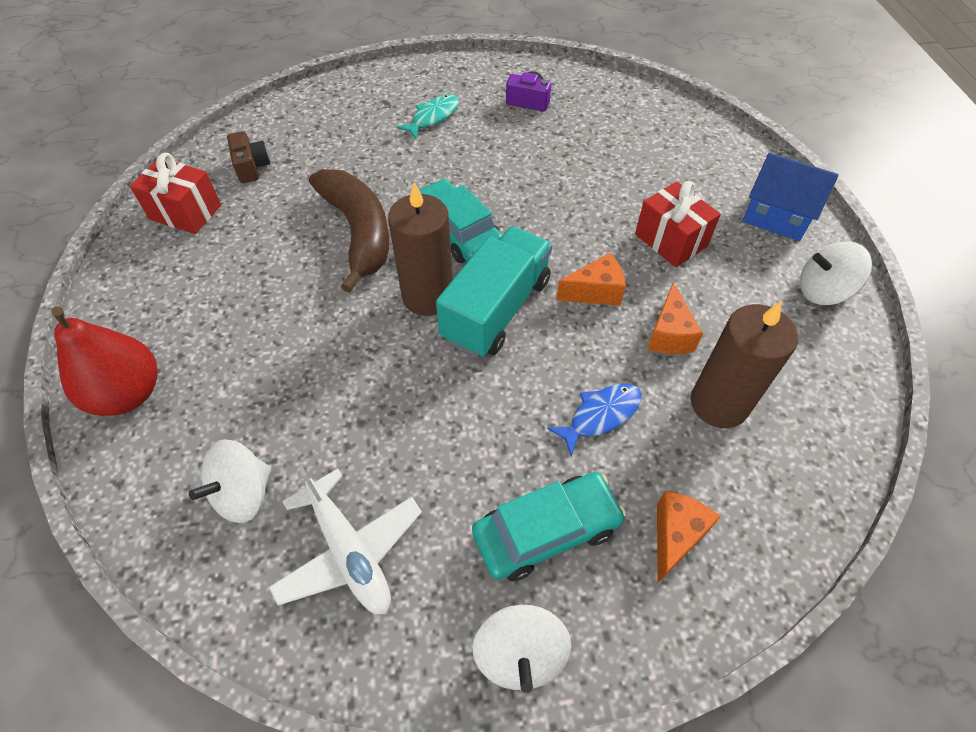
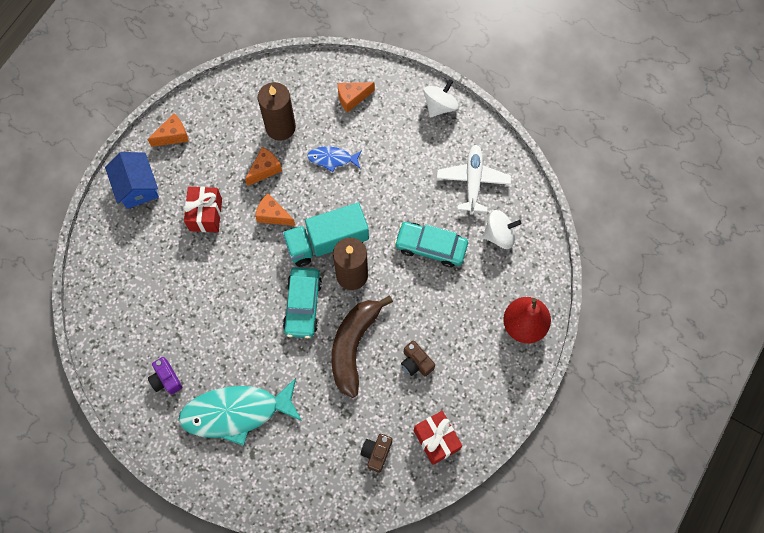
camera: 140 degrees left, 15 degrees up
turquoise fish [396,95,459,139] -> turquoise fish [178,378,302,446], size x2.04
turquoise car [472,472,626,581] -> turquoise car moved to [394,222,468,267]
white spinning top [800,241,872,305] -> orange cheese [147,113,189,147]
none -> brown camera [401,341,435,376]

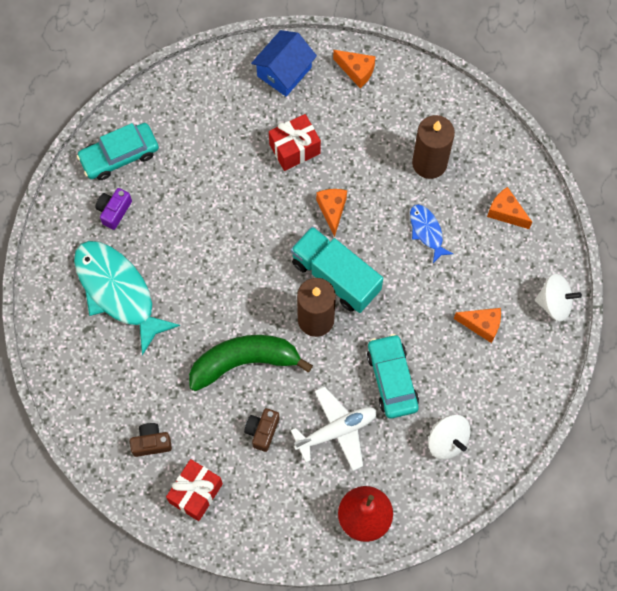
camera: 60 degrees right, 0 degrees up
orange cheese [245,147,282,186] -> orange cheese moved to [454,308,501,343]
turquoise car [283,267,322,338] -> turquoise car moved to [77,123,159,180]
brown banana [331,295,393,398] -> green banana [189,335,313,391]
white plane [437,145,511,215] -> white plane moved to [290,386,377,471]

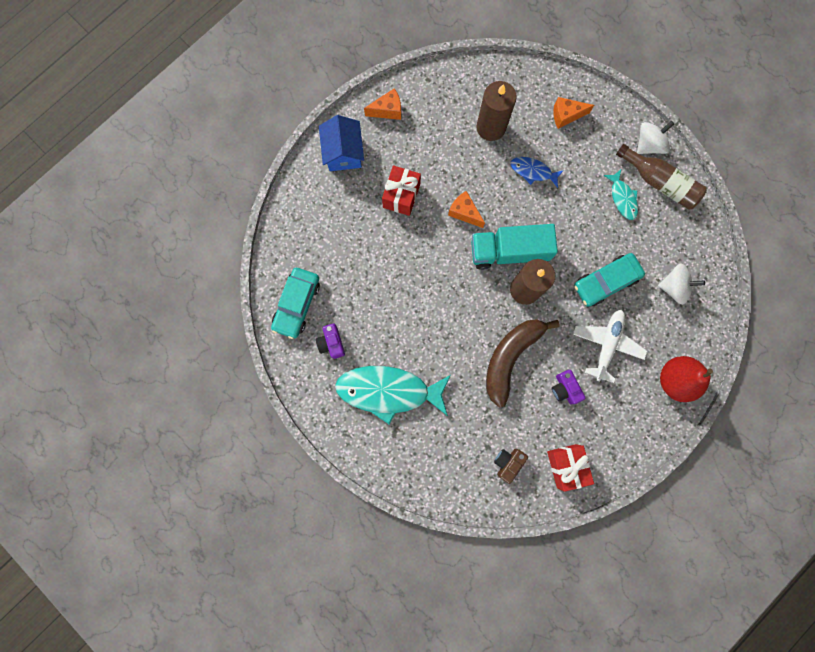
camera: 45 degrees left, 10 degrees up
green banana [189,335,313,391] -> brown banana [486,319,560,408]
brown camera [244,408,279,452] -> purple camera [552,370,586,404]
turquoise car [367,334,419,419] -> turquoise car turned 60 degrees counterclockwise [574,253,645,307]
orange cheese [454,308,501,343] -> turquoise fish [603,170,638,220]
none -> brown bottle [616,144,707,210]

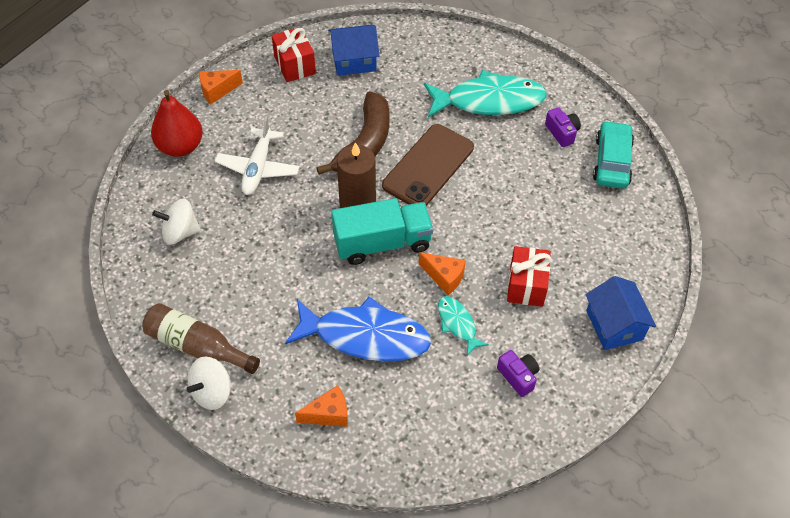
camera: 170 degrees right, 25 degrees down
orange cheese [364,88,401,120] -> orange cheese moved to [199,70,243,105]
brown candle [476,81,517,141] -> none
brown camera [494,449,528,484] -> blue house [328,25,380,76]
blue fish [510,157,564,188] -> blue fish [285,297,431,362], size x2.04
purple camera [552,370,586,404] -> purple camera moved to [497,350,539,397]
turquoise car [574,253,645,307] -> none
turquoise fish [603,170,638,220] -> turquoise fish moved to [438,296,489,356]
none -> brown phone [382,124,474,206]

